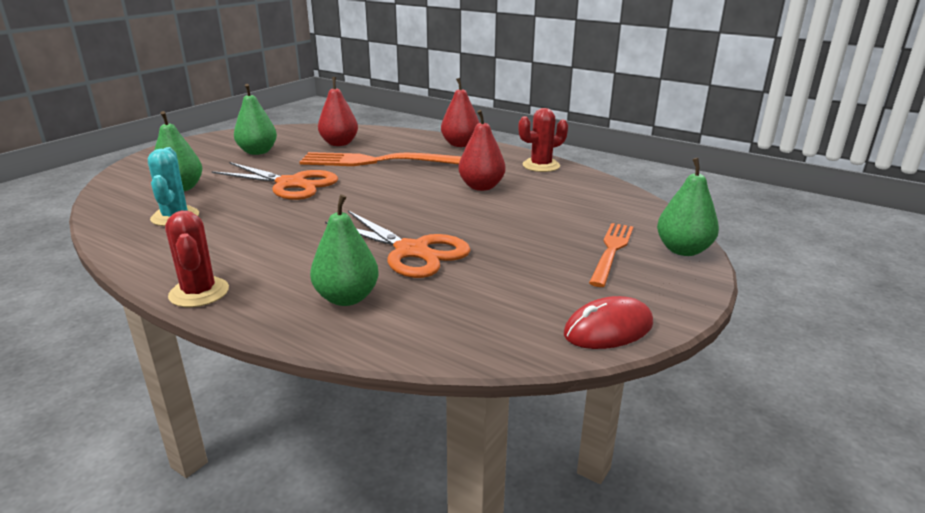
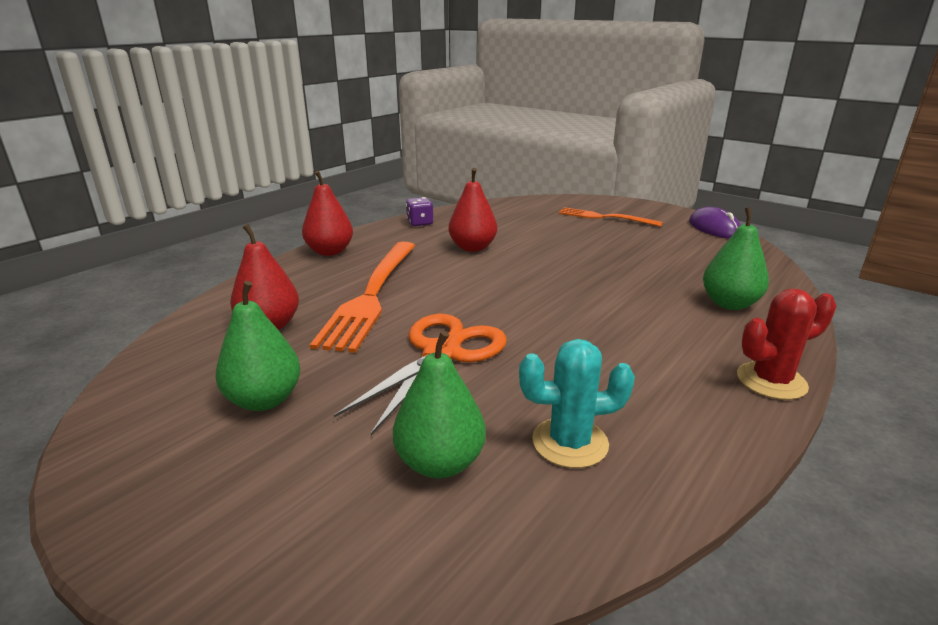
camera: 85 degrees left, 0 degrees up
orange scissors [325,211,470,278] -> none
red cactus [518,108,568,172] -> purple dice [406,197,434,226]
red mouse [564,296,653,349] -> purple mouse [689,207,741,239]
green pear [657,158,719,256] -> none

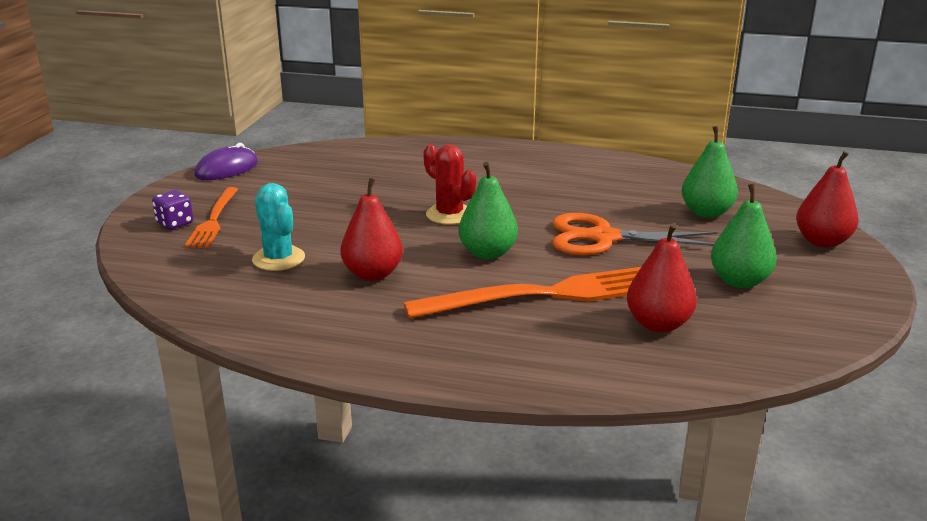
camera: 115 degrees left, 0 degrees up
red pear [302,170,353,256] -> red pear moved to [796,151,859,248]
purple dice [406,197,434,226] -> purple dice moved to [152,190,193,229]
turquoise cactus [519,339,635,468] -> turquoise cactus moved to [252,183,305,271]
green pear [703,207,769,310] -> green pear moved to [458,162,518,260]
red cactus [737,289,837,400] -> red cactus moved to [423,144,476,225]

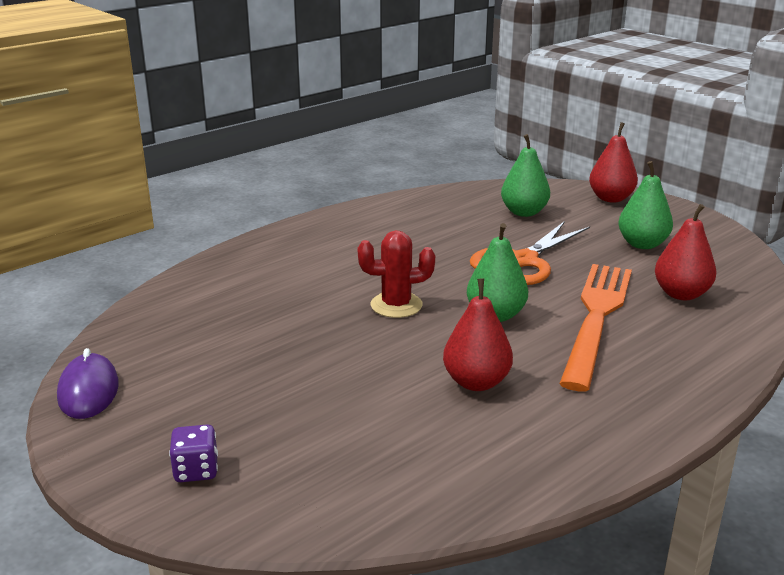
camera: 55 degrees left, 0 degrees up
orange fork [185,187,238,248] -> none
turquoise cactus [252,183,305,271] -> none

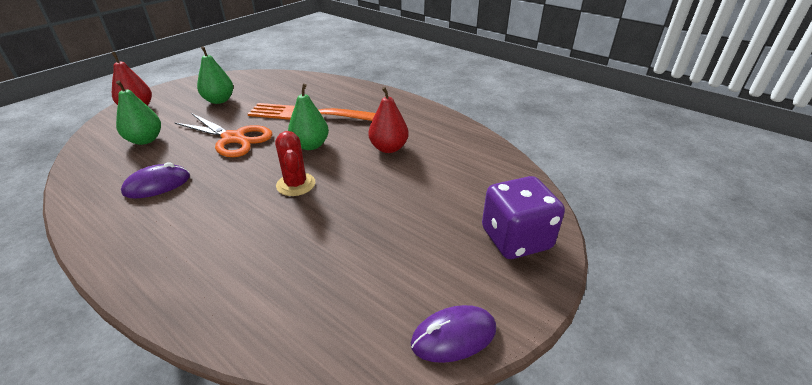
camera: 100 degrees left, 10 degrees up
purple dice [169,424,218,482] -> purple dice [482,176,565,259], size x2.08
red pear [655,204,716,300] -> none
none -> purple mouse [121,162,190,199]

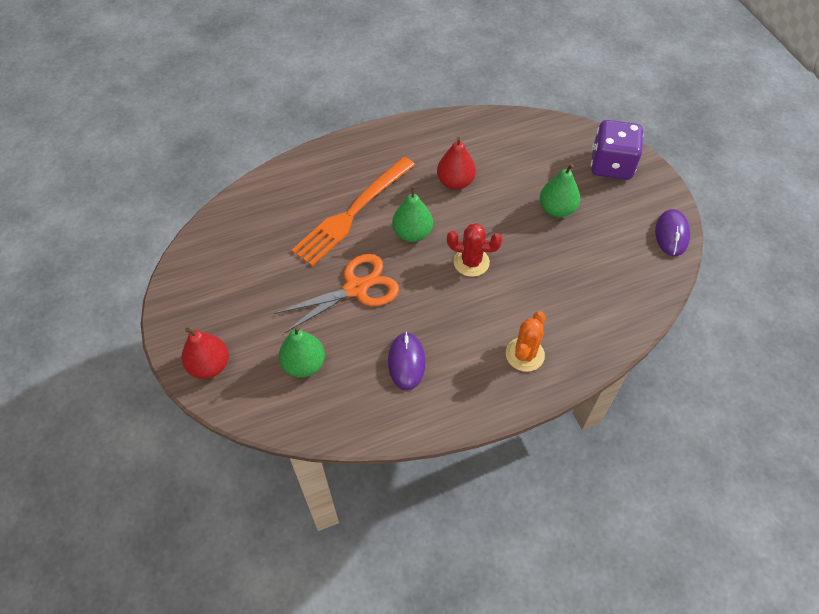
camera: 60 degrees left, 20 degrees up
green pear [197,46,233,104] -> green pear moved to [539,164,580,217]
none -> orange cactus [506,311,546,372]

